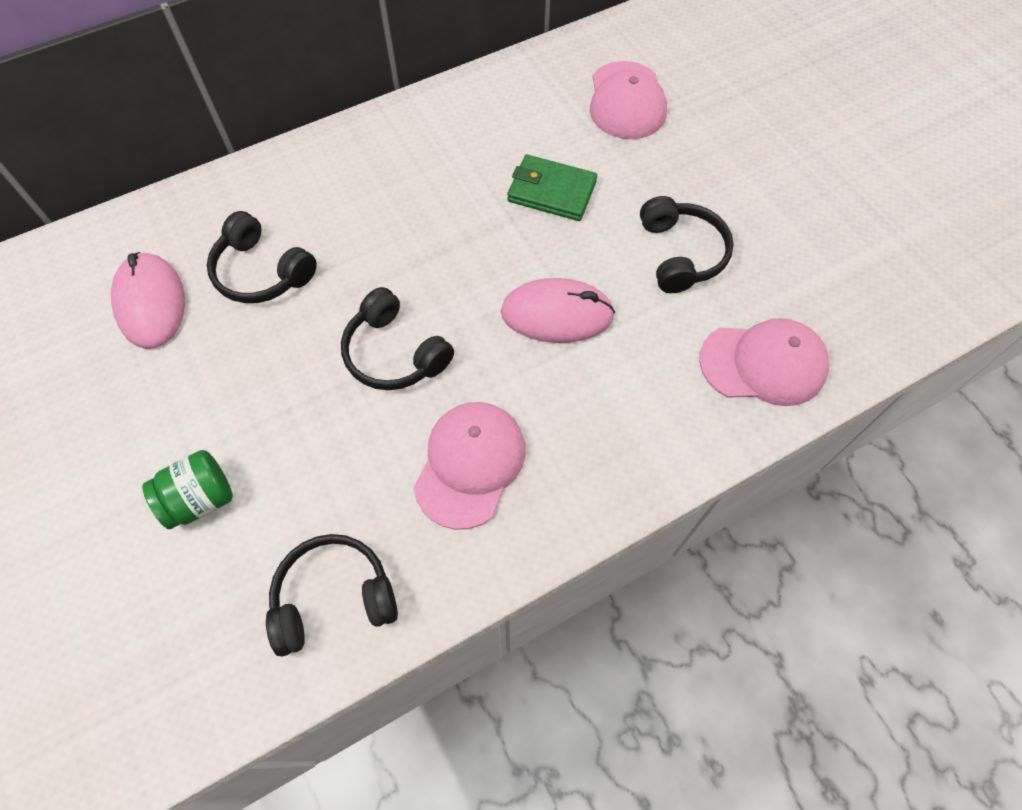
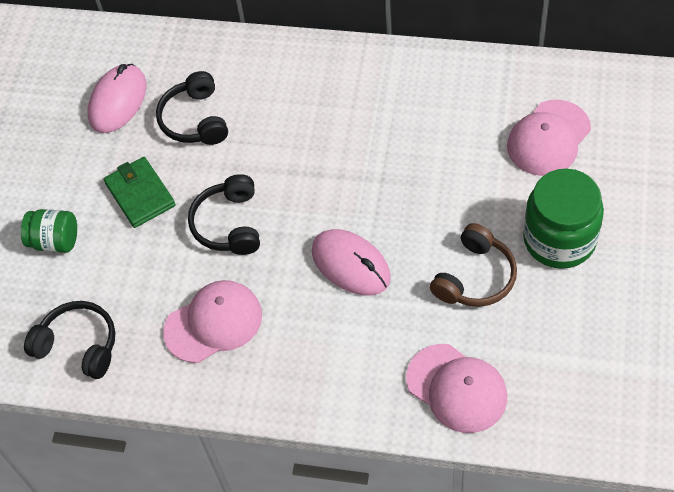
camera: 45 degrees right, 5 degrees down
green wallet [507,154,597,221] -> green wallet moved to [104,157,176,228]
black headphones [640,196,734,293] -> brown headphones [430,223,517,307]
none -> green jar [523,169,604,269]

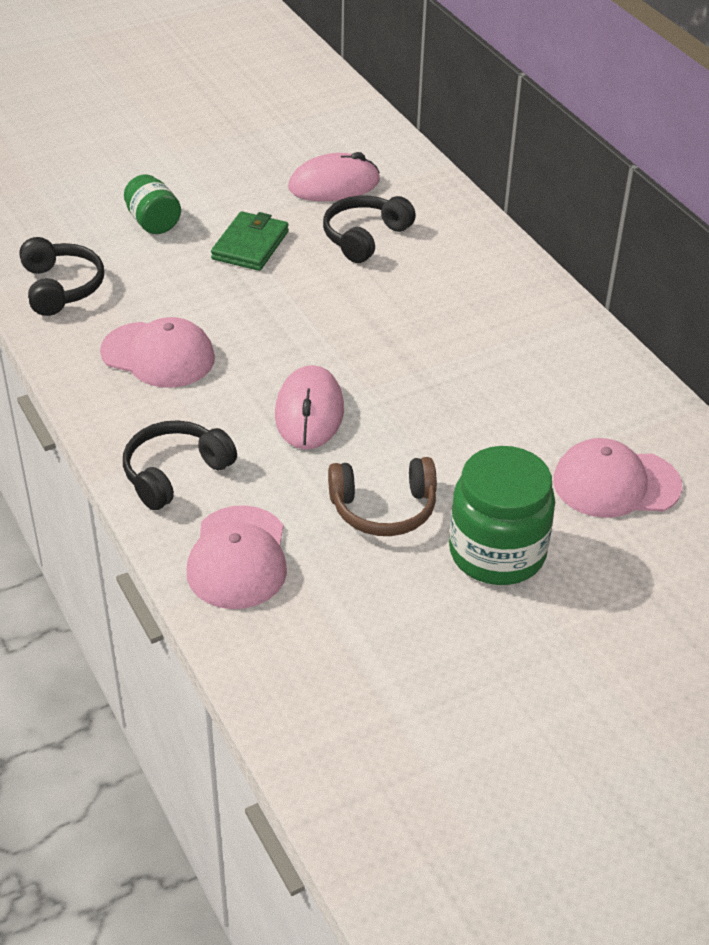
camera: 45 degrees right, 15 degrees down
black headphones [188,174,260,255] -> black headphones moved to [123,420,237,510]

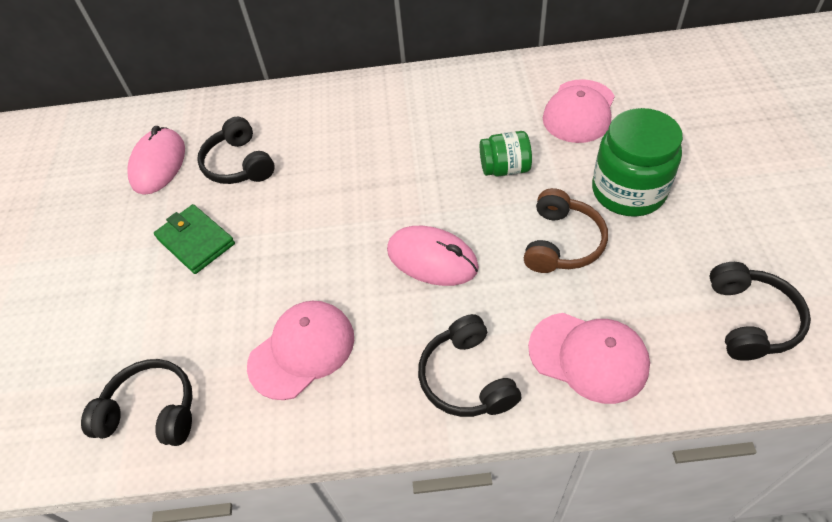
camera: 60 degrees left, 10 degrees up
green jar [124,174,181,234] -> green jar moved to [480,131,532,177]
none -> black headphones [709,262,811,361]

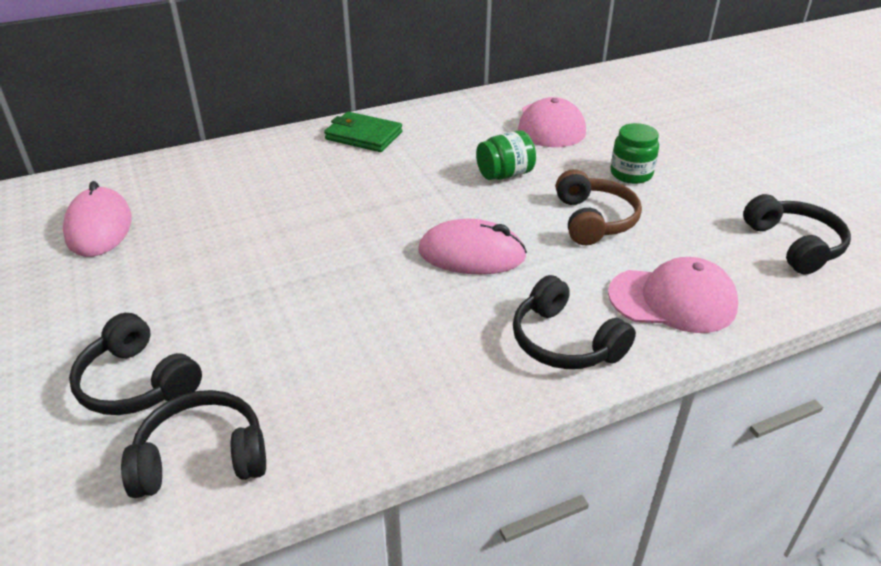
camera: 25 degrees left, 15 degrees down
green wallet [154,204,235,274] -> green wallet moved to [324,112,403,152]
black headphones [197,117,275,184] -> black headphones moved to [69,313,202,415]
pink cap [247,301,354,400] -> none
green jar [592,108,683,217] -> green jar [610,123,659,184], size x0.58

